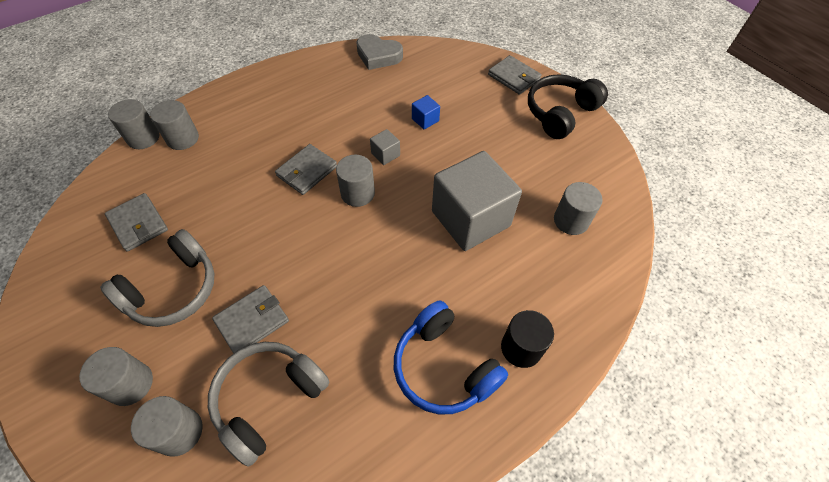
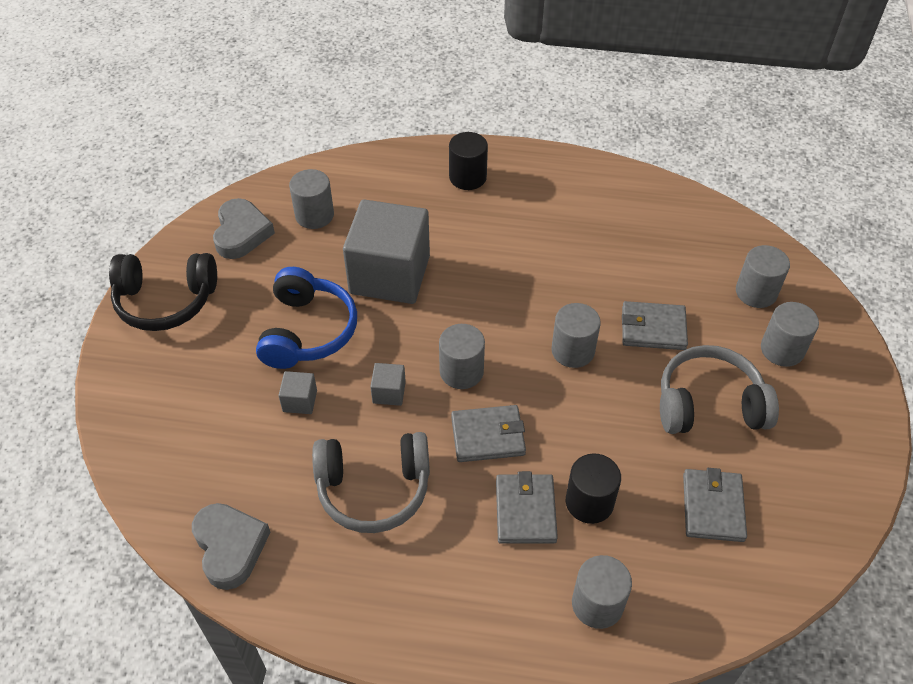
camera: 135 degrees left, 5 degrees down
grey cylinder [108,99,160,149] -> grey cylinder moved to [551,303,601,368]
grey headphones [208,342,330,467] -> grey headphones moved to [312,432,430,533]
blue headphones [394,300,508,414] -> blue headphones moved to [256,267,357,369]
blue cube [412,95,440,129] -> grey cube [278,371,317,414]
grey wallet [488,55,542,95] -> grey wallet moved to [496,471,558,544]
none -> grey heart [213,198,275,259]
none -> black cylinder [566,453,621,524]

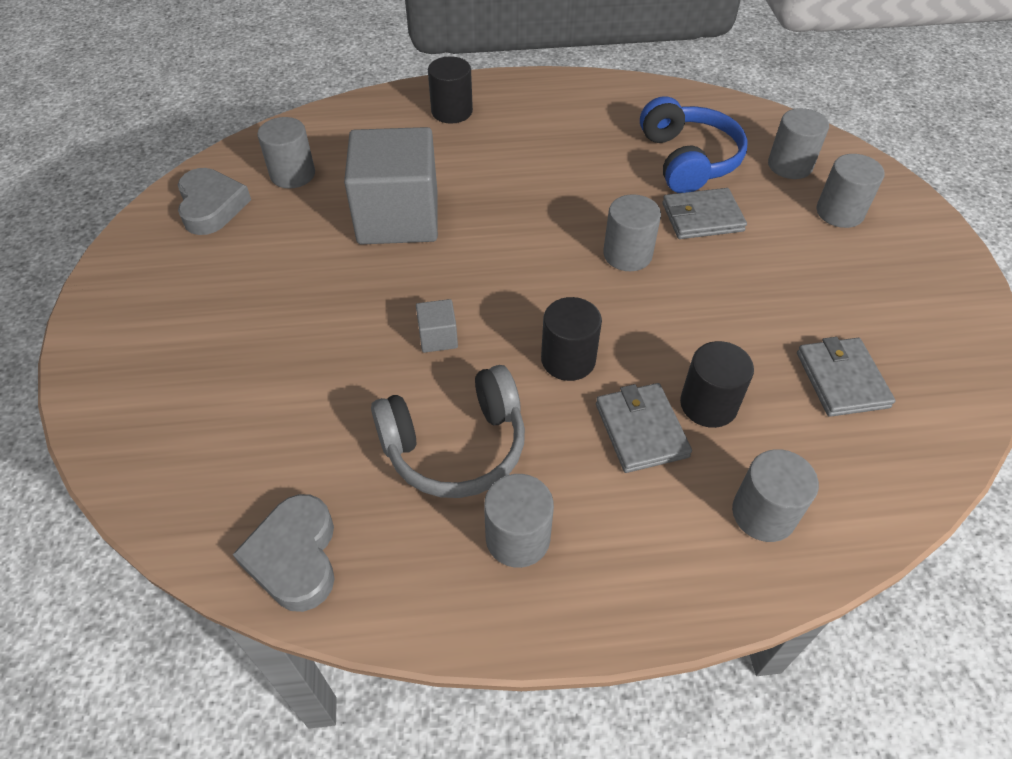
camera: 15 degrees left, 0 degrees up
black headphones [109,253,217,331] -> none
grey heart [192,503,270,590] -> grey heart turned 150 degrees counterclockwise [232,494,335,612]
blue headphones [256,267,357,369] -> blue headphones moved to [640,96,748,193]
grey cube [278,371,317,414] -> none
grey cylinder [439,324,485,389] -> grey cylinder moved to [484,474,554,568]
grey wallet [451,405,526,462] -> black cylinder [541,297,602,381]
grey headphones [660,345,779,434] -> none

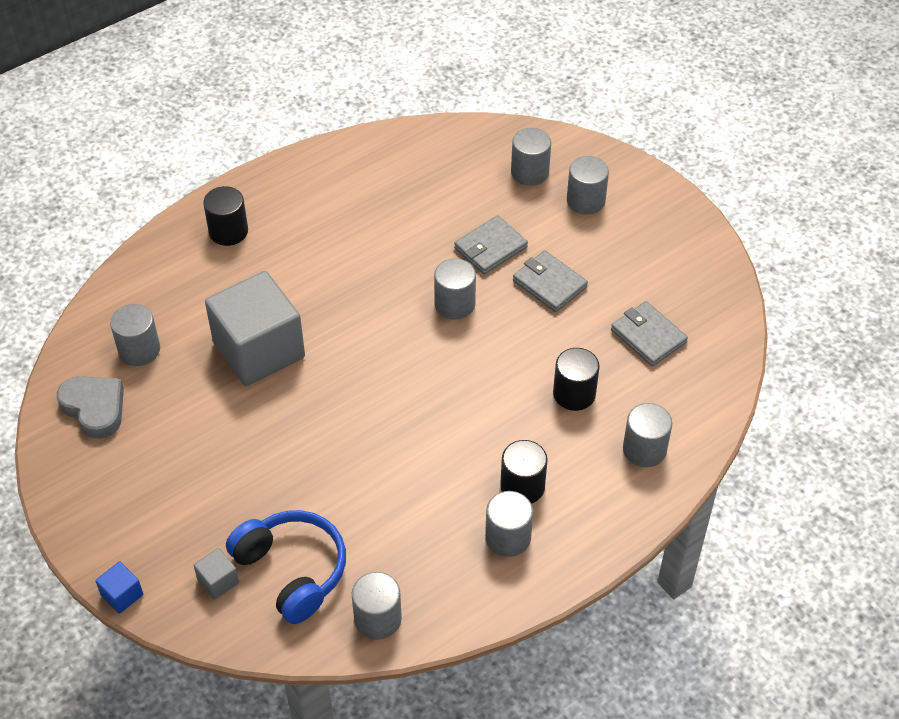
camera: 30 degrees left, 0 degrees up
grey heart [232,494,335,612] -> grey cylinder [352,572,402,640]
grey headphones [371,365,525,498] -> none
grey cube [416,299,458,353] -> grey cube moved to [193,548,239,600]
black cylinder [541,297,602,381] -> black cylinder moved to [500,440,548,504]
grey wallet [596,383,692,473] -> grey wallet moved to [513,250,588,312]
blue headphones [640,96,748,193] -> blue headphones moved to [226,510,346,624]
none -> blue cube [95,561,143,614]

